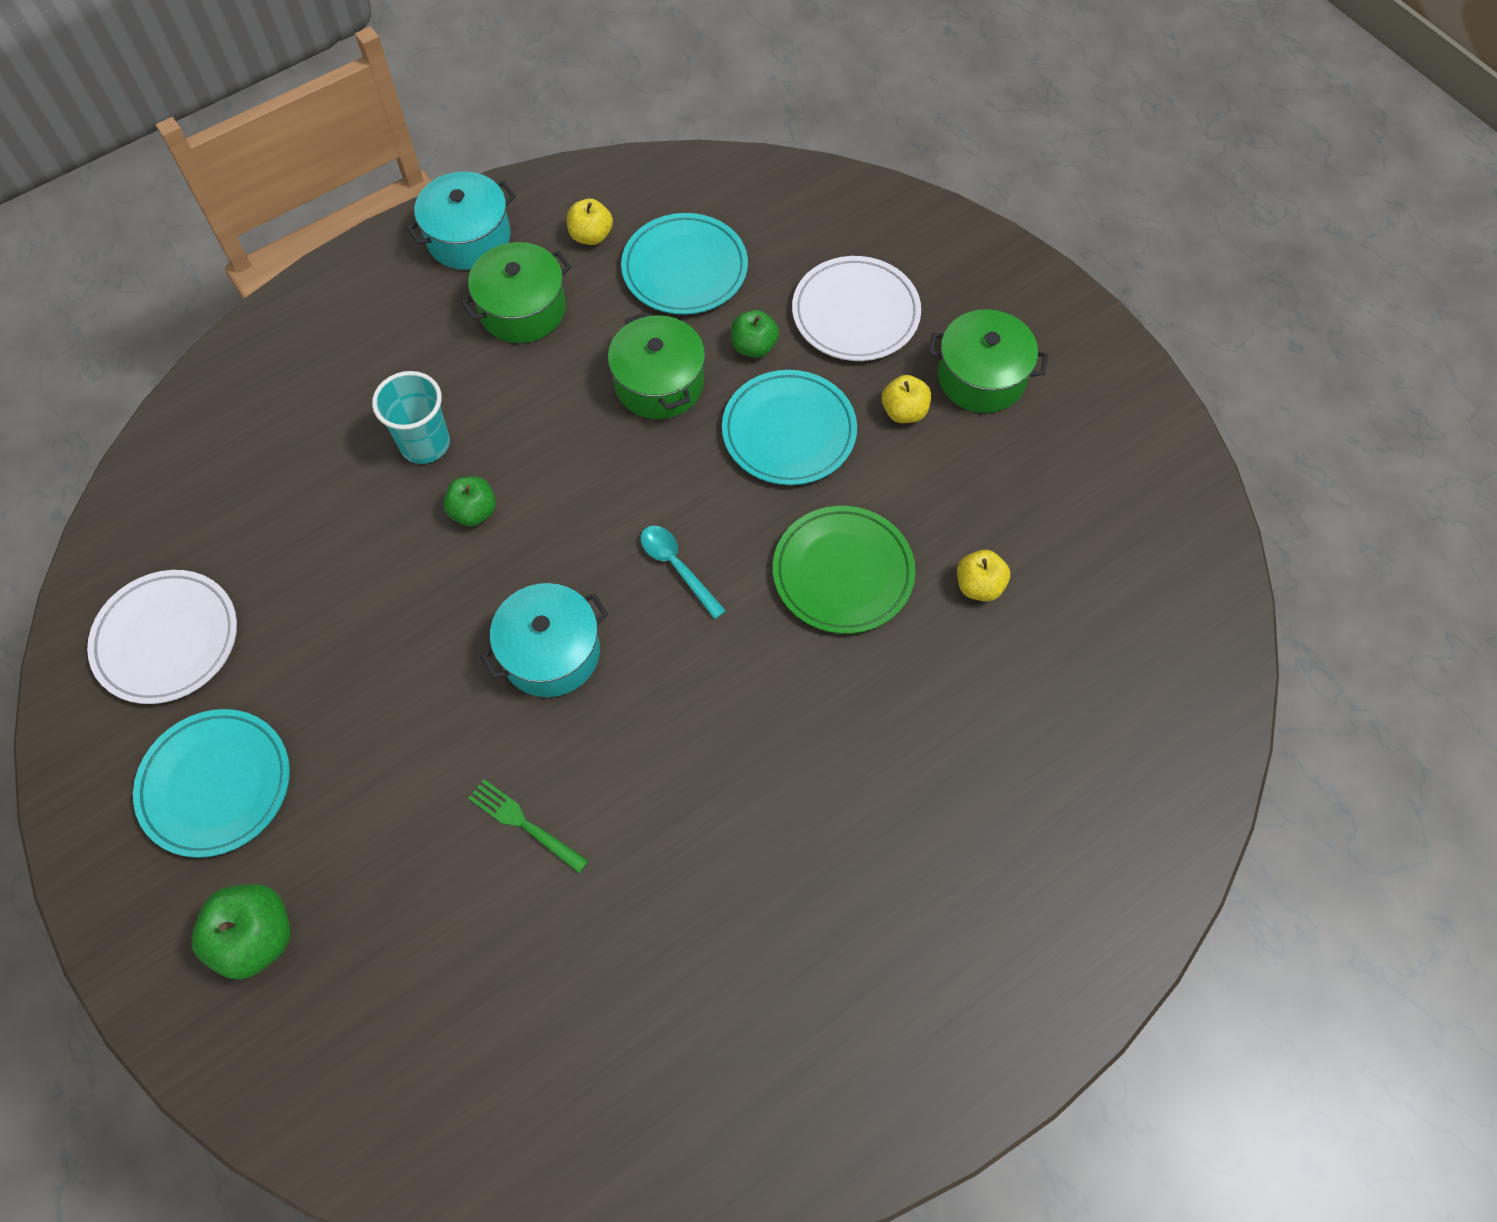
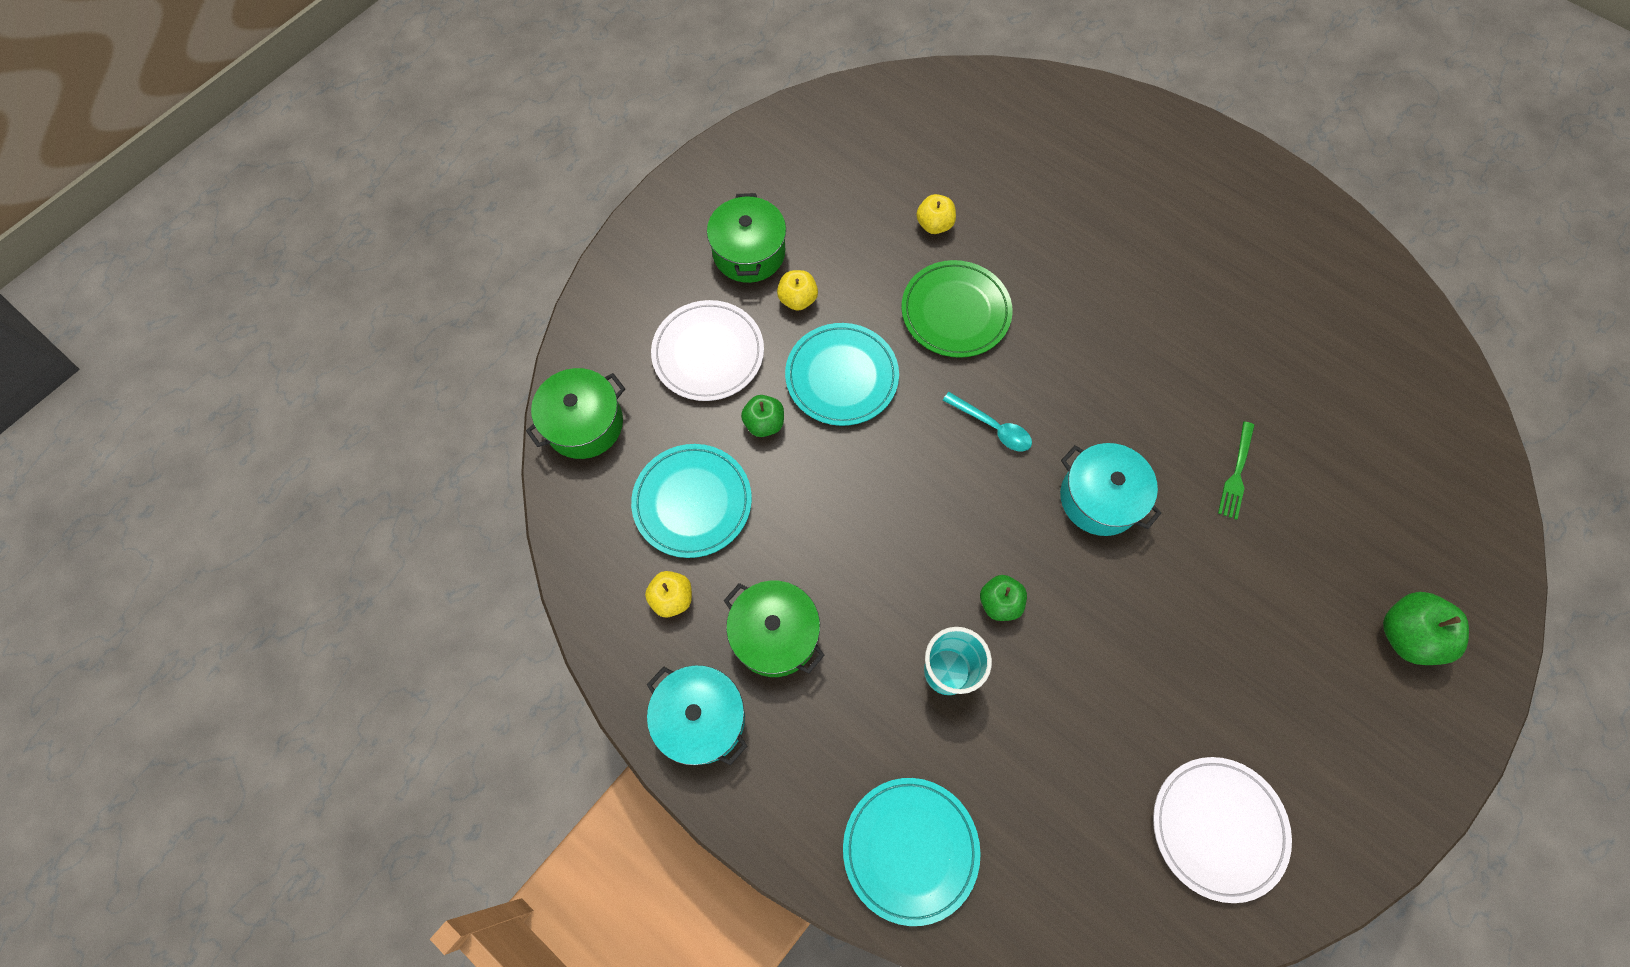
camera: 105 degrees left, 5 degrees up
turquoise plate [133,709,290,858] -> turquoise plate moved to [843,778,981,926]
green pot [608,312,705,419] -> green pot moved to [526,368,625,459]
turquoise spoon [641,526,726,619] -> turquoise spoon turned 90 degrees counterclockwise [943,392,1032,451]

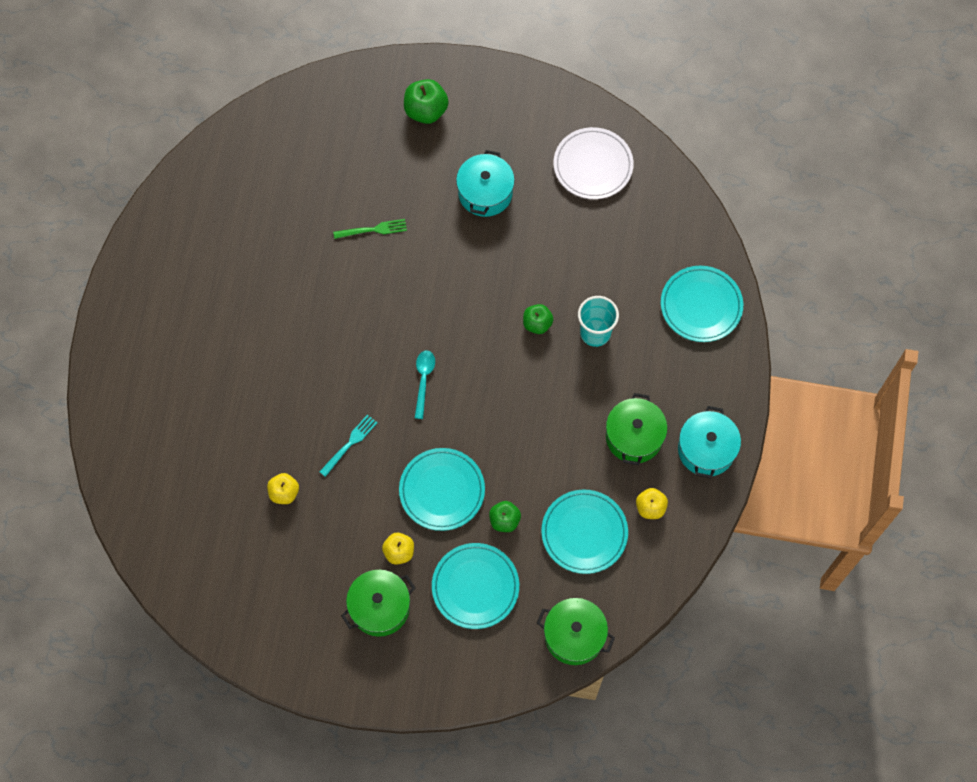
camera: 120 degrees left, 0 degrees up
white plate [651,300,764,401] -> turquoise plate [432,543,519,629]
green plate [901,260,1012,358] -> turquoise fork [320,414,378,477]
turquoise pot [1060,443,1161,536] -> turquoise pot moved to [456,150,515,217]

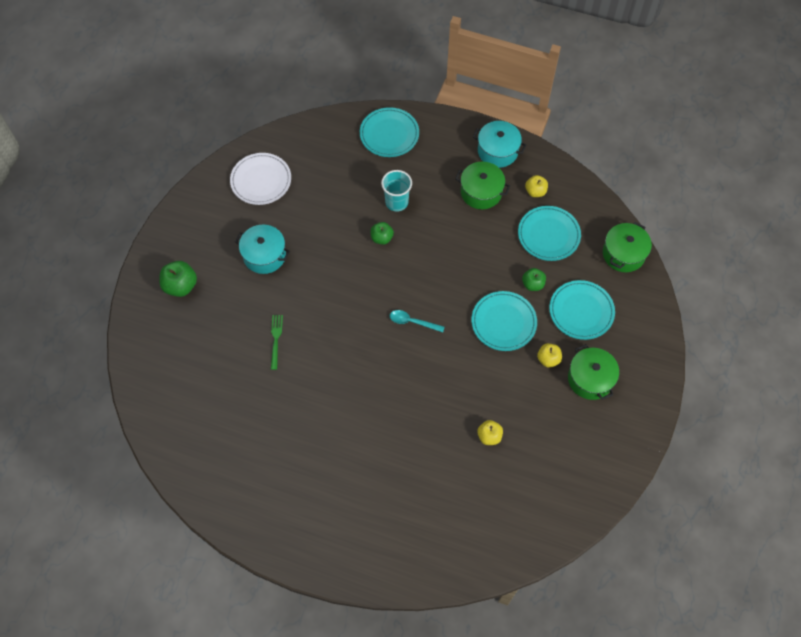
camera: 80 degrees left, 5 degrees down
turquoise fork [320,414,378,477] -> none

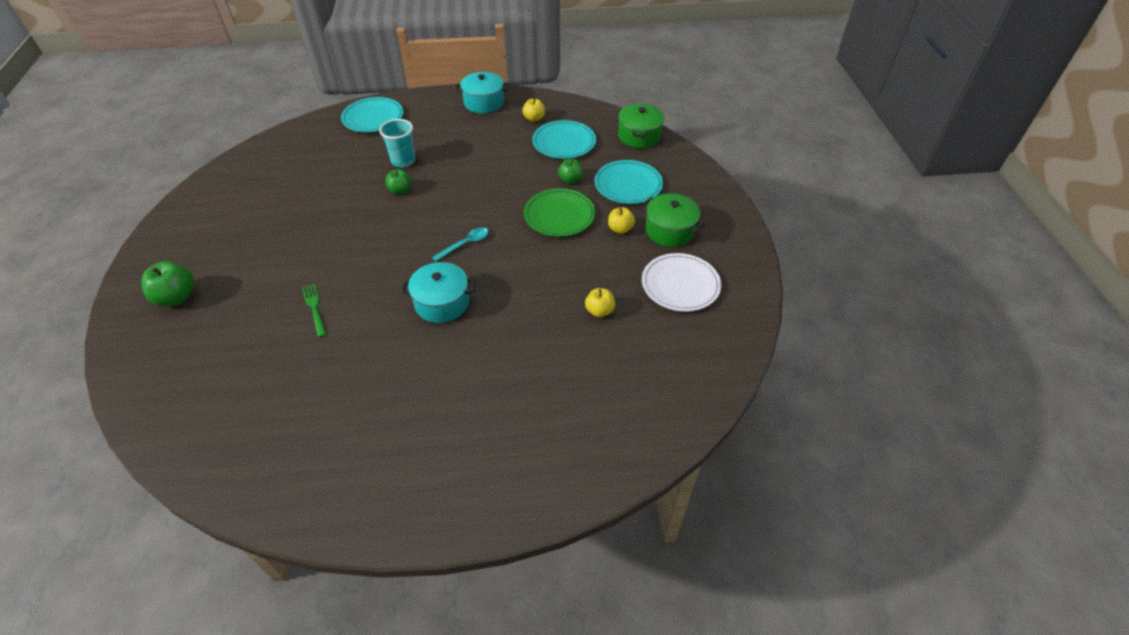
camera: 25 degrees left, 15 degrees down
white plate [230,153,291,205] -> white plate moved to [642,253,721,312]
turquoise pot [235,225,290,274] -> turquoise pot moved to [402,262,475,323]
turquoise spoon [390,310,445,332] -> turquoise spoon turned 150 degrees clockwise [432,227,489,261]
green pot [455,162,510,209] -> none
turquoise plate [471,291,537,351] -> green plate [524,188,596,237]

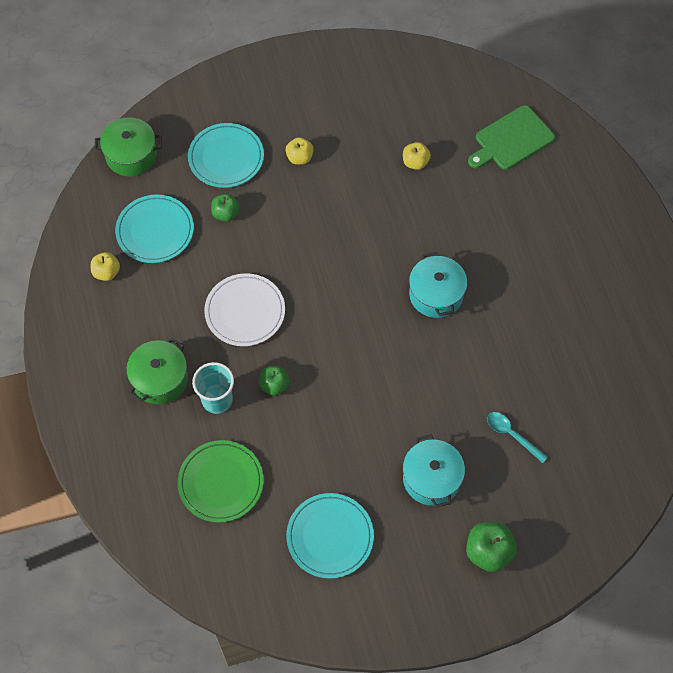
camera: 100 degrees left, 15 degrees up
green fork [302,284,326,337] -> none
turquoise plate [341,97,403,132] -> turquoise plate moved to [286,493,374,579]
turquoise spoon [432,227,489,261] -> turquoise spoon moved to [487,412,548,463]
turquoise pot [456,72,509,113] -> turquoise pot moved to [403,434,465,508]
green plate [524,188,596,237] -> green plate moved to [178,440,264,523]
white plate [642,253,721,312] -> white plate moved to [204,273,285,346]
green pot [643,193,704,247] -> green pot moved to [126,338,188,404]
none -> green cutting board [468,105,555,170]

